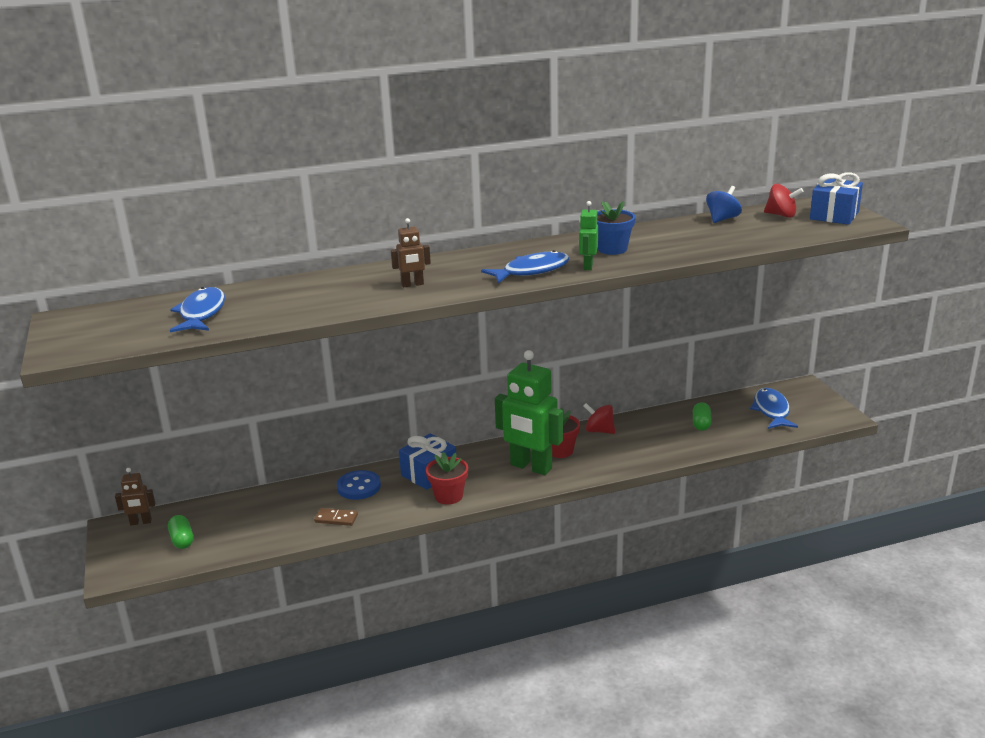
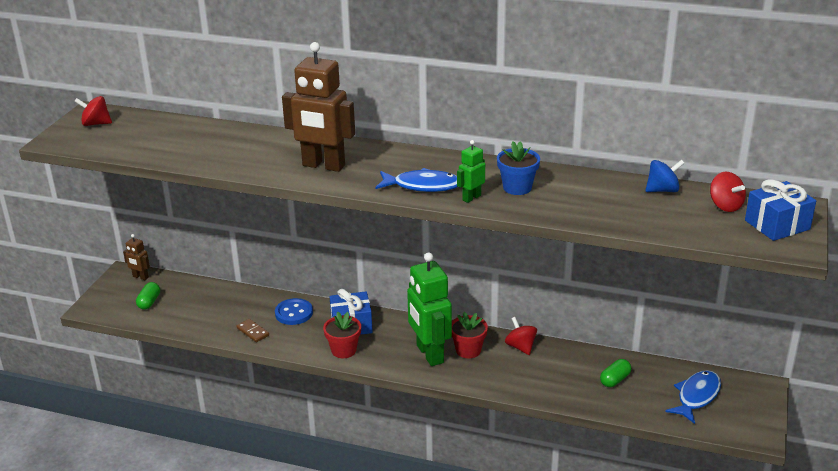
camera: 35 degrees right, 5 degrees up
blue fish [170,287,225,332] -> none
brown robot [391,218,431,288] -> brown robot [282,42,355,172], size x2.14
none -> red spinning top [74,96,112,126]

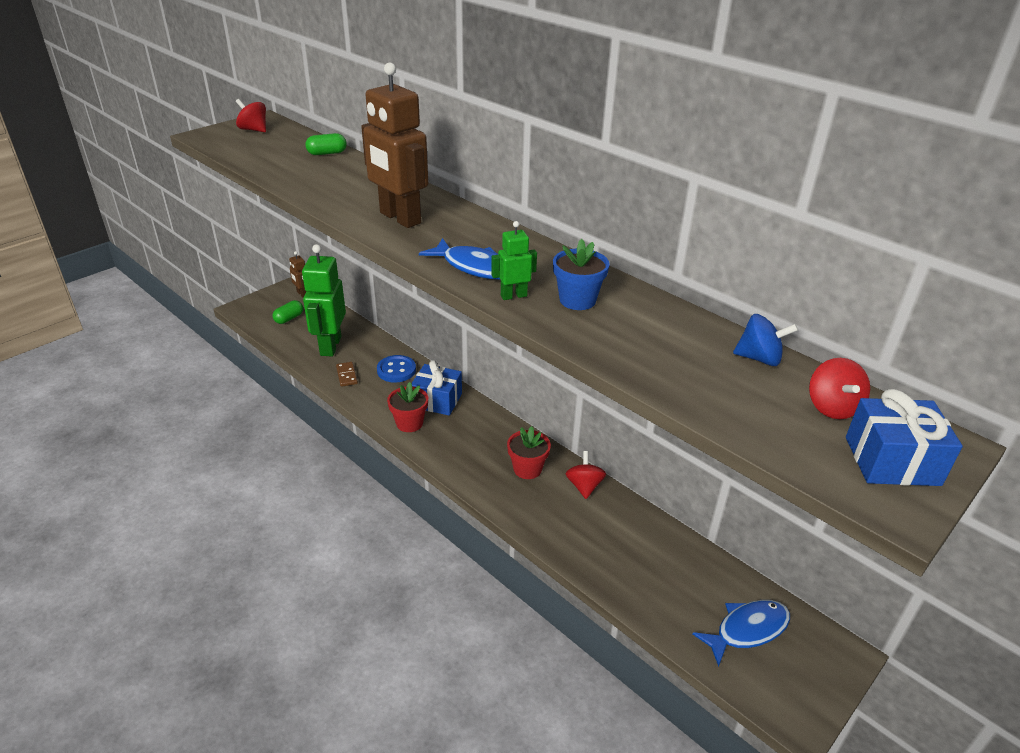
camera: 25 degrees right, 5 degrees up
green robot [407,252,452,366] -> green robot moved to [302,244,346,356]
green capsule [600,359,631,387] -> green capsule moved to [305,133,347,155]

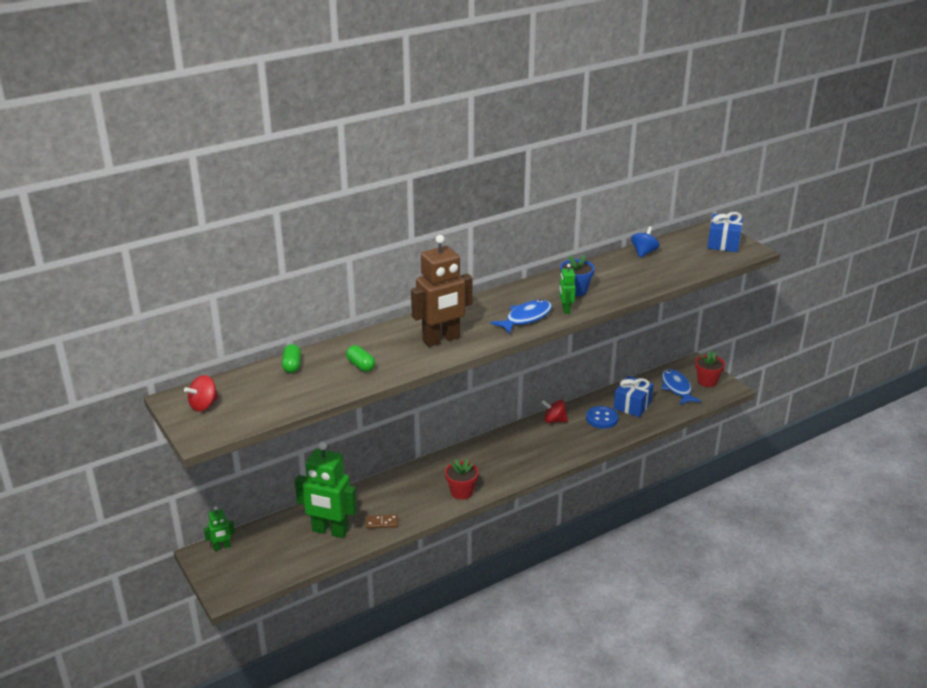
camera: 75 degrees left, 5 degrees down
green capsule [273,300,303,324] -> green capsule moved to [346,345,375,372]
brown robot [289,251,307,298] -> green robot [204,506,235,551]
blue button [377,355,416,382] -> blue button moved to [586,406,618,429]
blue gift [411,360,462,416] -> blue gift moved to [614,376,654,417]
red flower pot [507,426,551,479] -> red flower pot moved to [695,351,725,387]
red spinning top [809,358,870,419] -> none

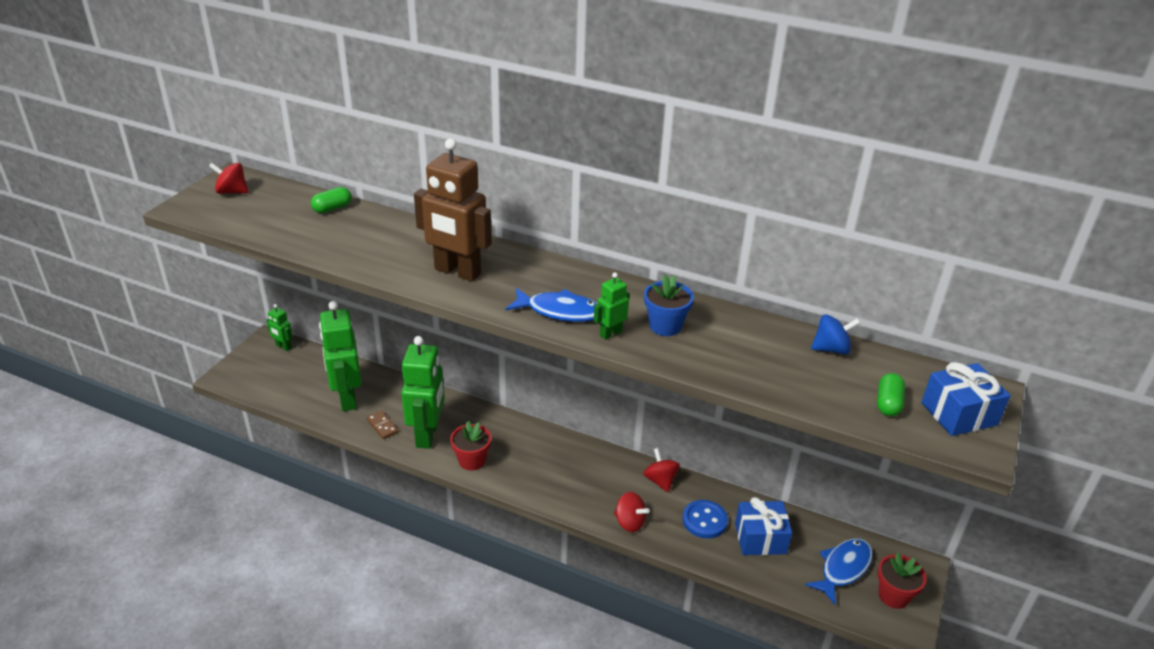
camera: 55 degrees right, 5 degrees up
green capsule [346,345,375,372] -> green capsule moved to [877,373,905,416]
none -> green robot [401,336,445,449]
none -> red spinning top [614,492,649,532]

